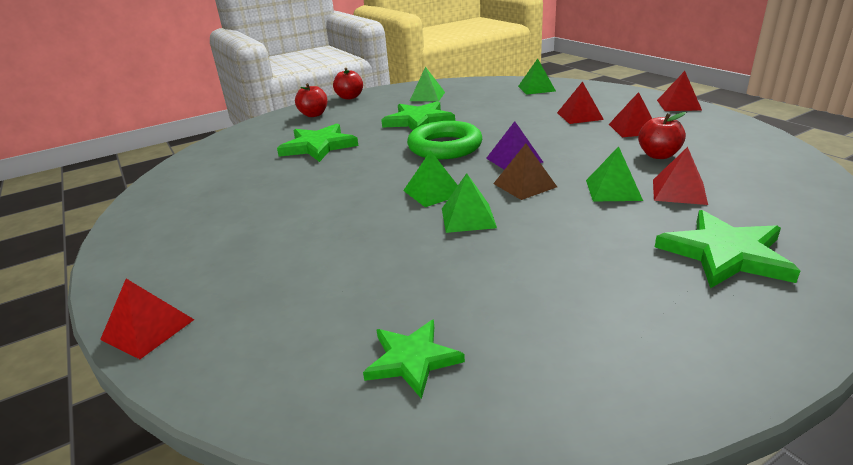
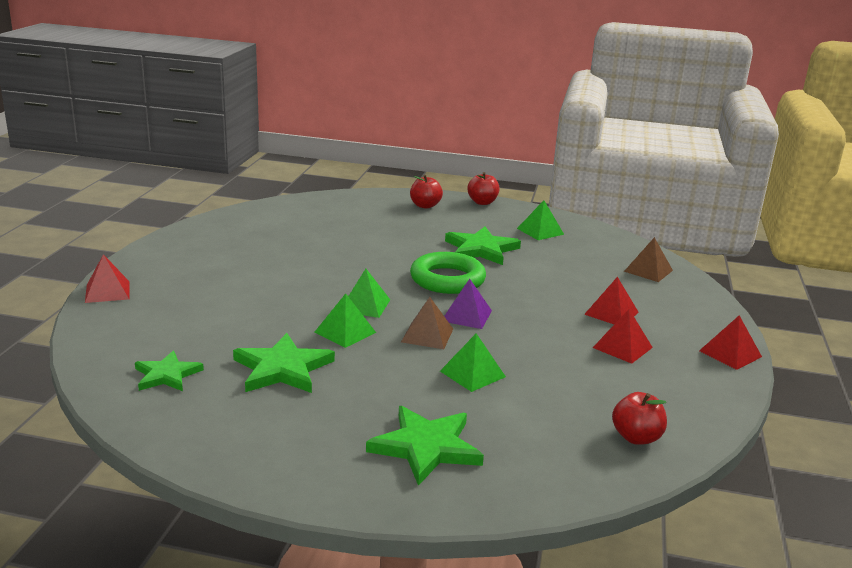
camera: 40 degrees right, 5 degrees down
green star [277,123,358,162] -> green star moved to [233,333,335,393]
green pyramid [518,58,556,95] -> brown pyramid [624,237,673,282]
red apple [638,112,686,159] -> red apple moved to [612,392,667,445]
red pyramid [653,147,708,205] -> none

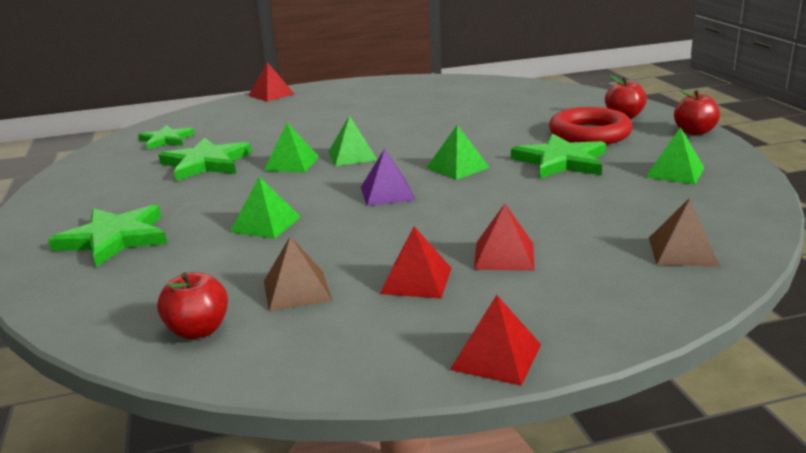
camera: 65 degrees right, 0 degrees up
brown pyramid [401,297,453,349] -> brown pyramid moved to [264,236,332,311]
green ring [410,252,486,294] -> green pyramid [426,125,490,180]
none -> red ring [549,107,633,144]

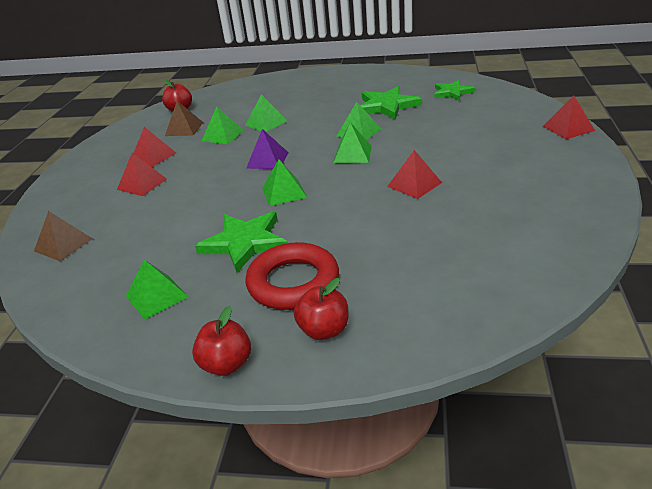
camera: 115 degrees right, 10 degrees up
green star [48,205,167,267] -> none
red pyramid [450,295,541,386] -> red pyramid moved to [387,150,442,199]
none -> green pyramid [202,107,244,144]

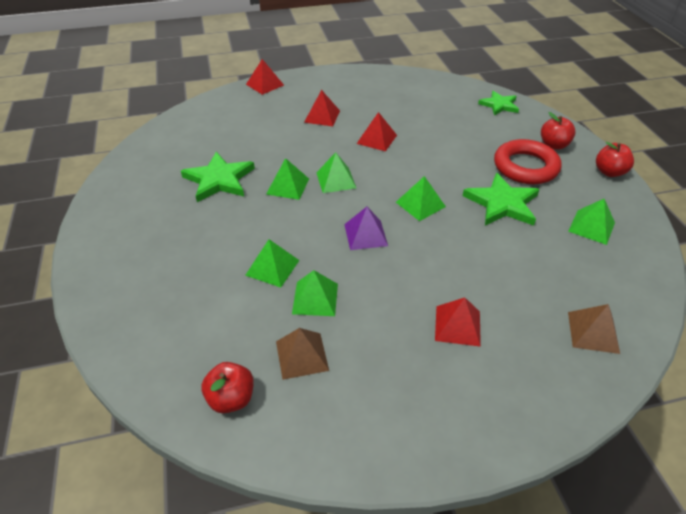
camera: 115 degrees left, 10 degrees up
red pyramid [133,127,176,167] -> red pyramid moved to [304,90,340,126]
green star [434,80,475,101] -> green star moved to [478,91,519,116]

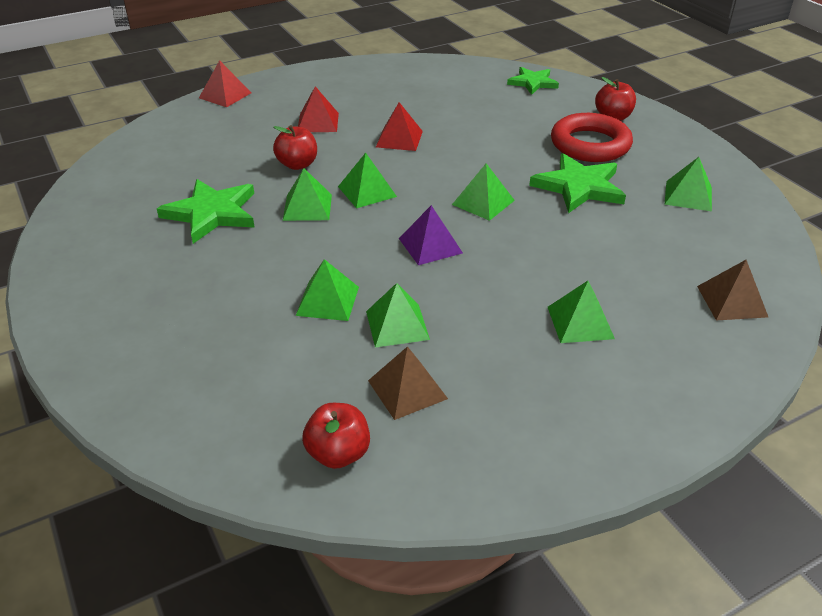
camera: 15 degrees left, 5 degrees down
red pyramid [435,297,481,347] -> green pyramid [548,281,615,343]
red apple [596,142,634,177] -> red apple moved to [273,125,317,170]

